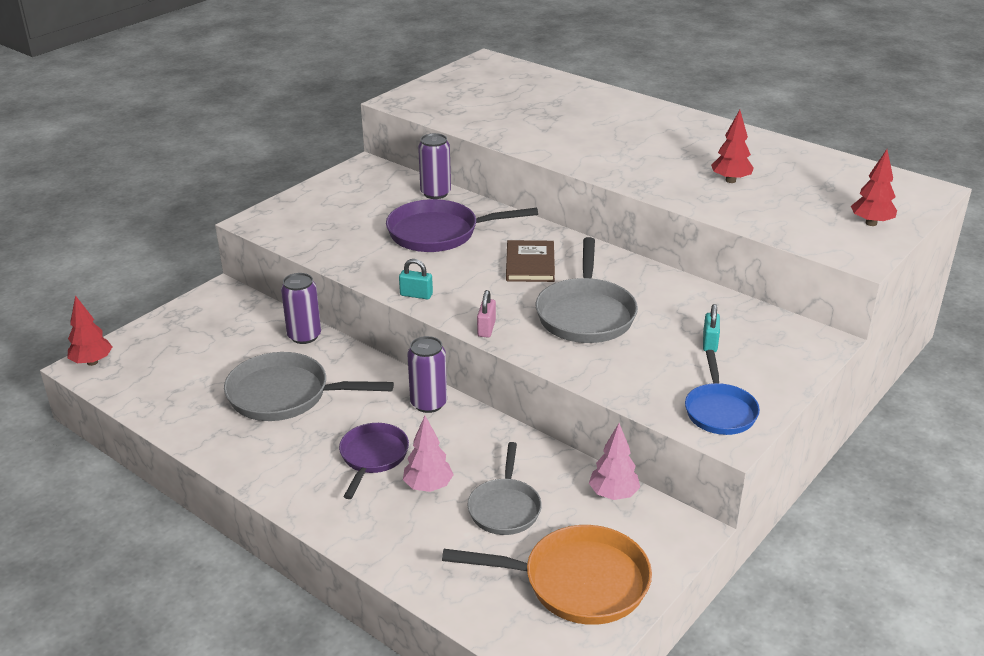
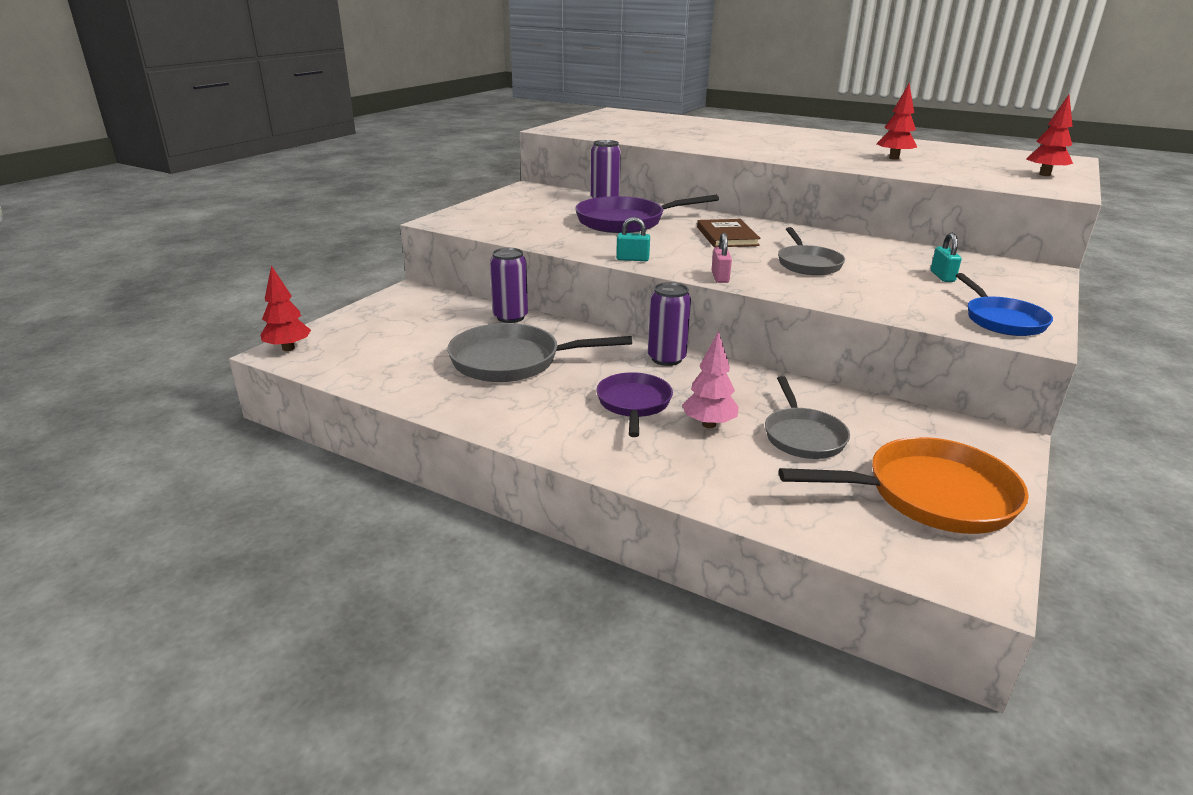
camera: 10 degrees left, 5 degrees down
grey pan [535,237,638,343] -> grey pan [778,227,845,275], size x0.64
pink tree [589,423,640,500] -> none

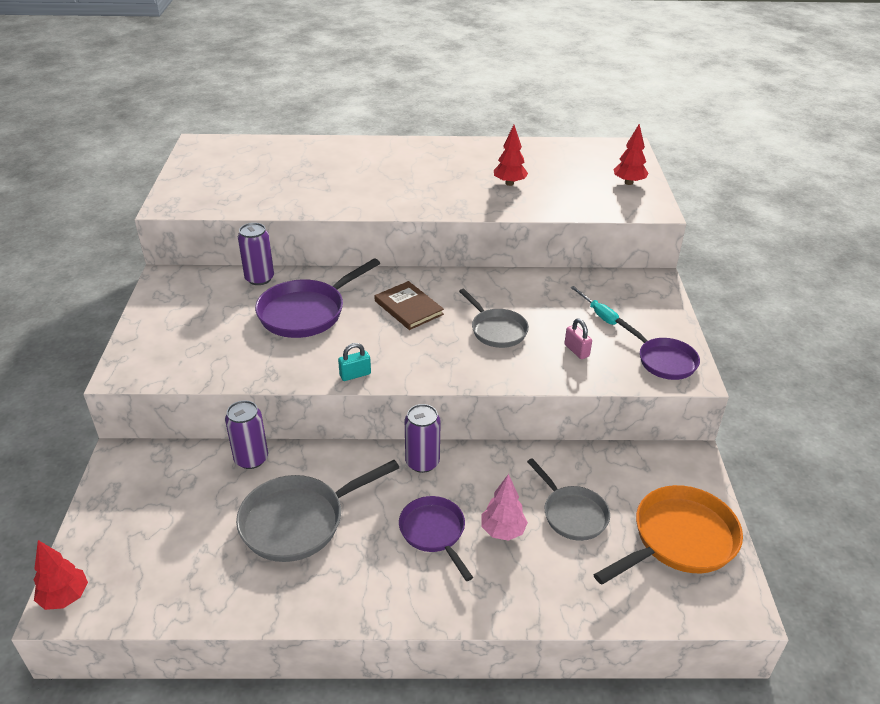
camera: 30 degrees left, 10 degrees up
pink padlock [712,233,732,283] -> pink padlock moved to [564,318,592,359]
turquoise padlock [931,233,962,282] -> turquoise screwdriver [570,286,619,325]
blue pan [956,273,1053,336] -> purple pan [616,318,700,380]

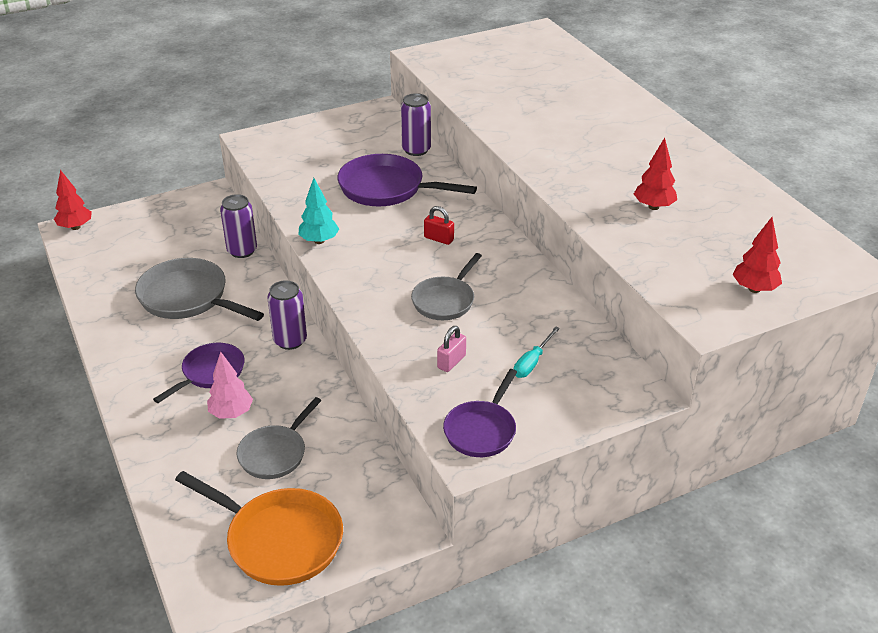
camera: 65 degrees right, 0 degrees up
turquoise padlock [338,343,371,381] -> turquoise tree [298,178,339,244]
brown book [374,281,444,330] -> red padlock [424,206,454,245]

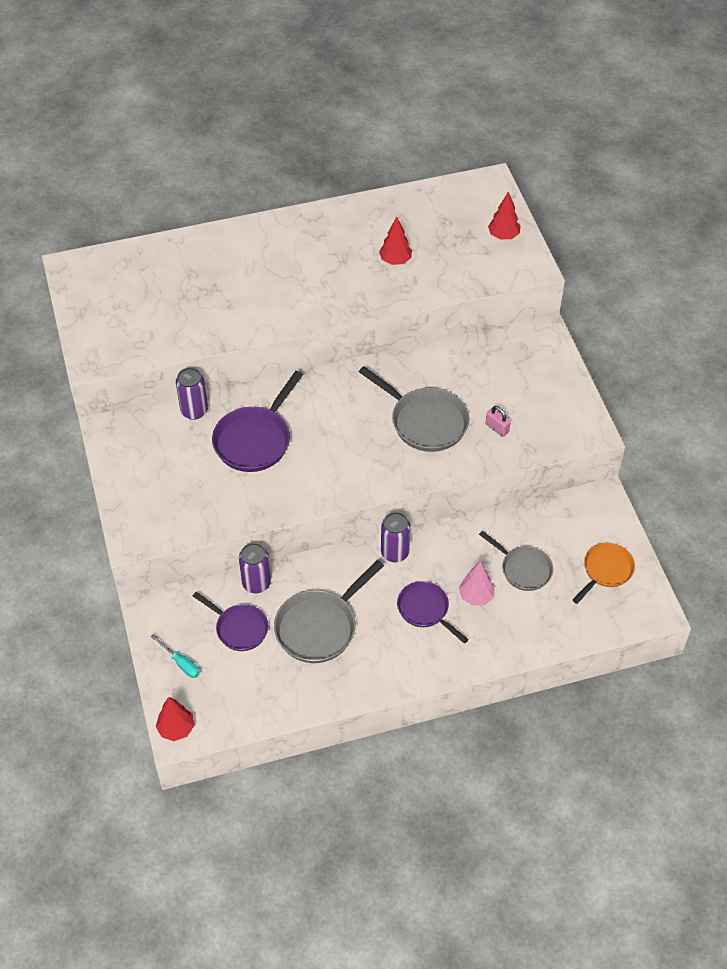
camera: 80 degrees left, 15 degrees up
orange pan [175,471,343,586] -> orange pan [573,543,635,604], size x0.64
turquoise tree [298,178,339,244] -> none
grey pan [411,253,482,320] -> grey pan [359,366,469,452], size x1.56
red padlock [424,206,454,245] -> none
purple pan [443,369,517,457] -> purple pan moved to [193,592,269,651]
turquoise screwdriver [514,326,560,378] -> turquoise screwdriver moved to [151,634,200,678]

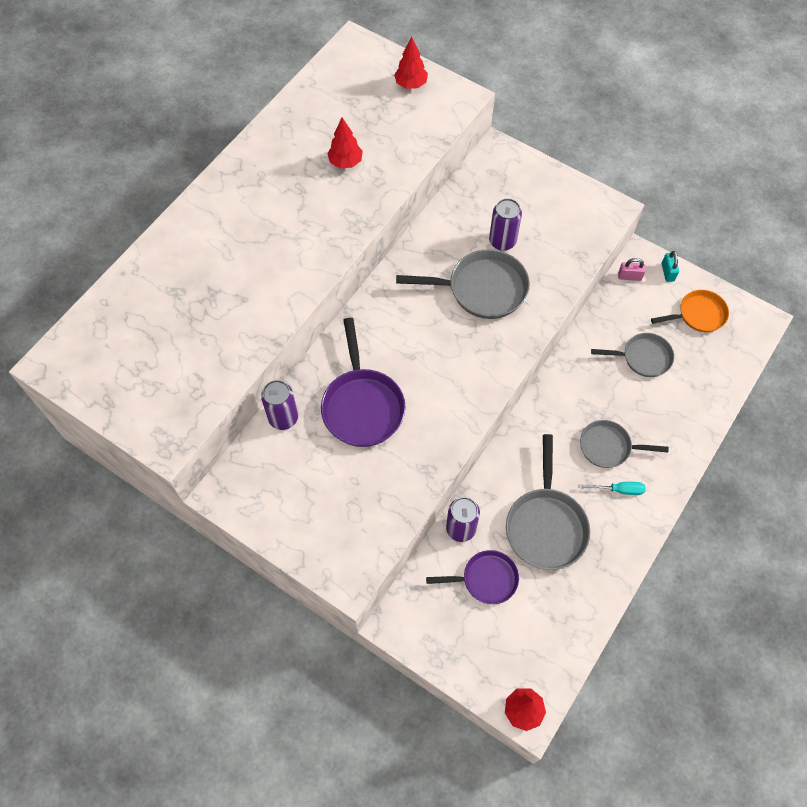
camera: 40 degrees left, 10 degrees up
turquoise screwdriver [151,634,200,678] -> turquoise screwdriver moved to [578,482,646,495]
purple can [381,512,411,562] -> purple can moved to [489,198,522,251]
purple pan [397,581,469,644] -> grey pan [580,420,669,468]
pink tree [459,561,495,606] -> none
pink padlock [485,406,510,437] -> pink padlock moved to [618,258,646,281]
orange pan [573,543,635,604] -> orange pan turned 75 degrees clockwise [651,290,729,332]
none -> turquoise padlock [662,251,679,282]

